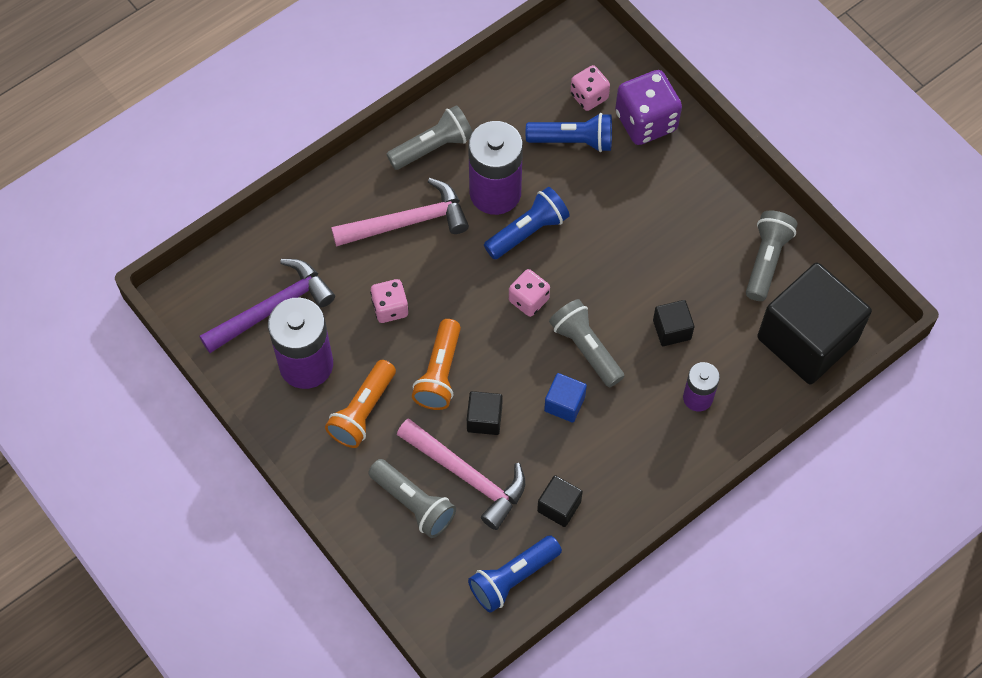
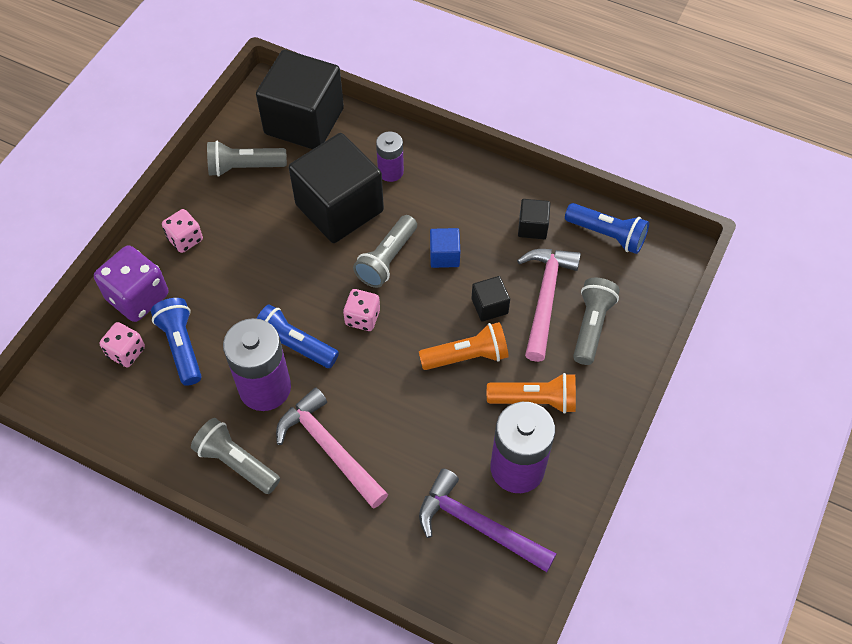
camera: 115 degrees left, 5 degrees down
pink dice [370,279,409,323] -> pink dice moved to [162,209,203,253]
black cube [653,300,695,346] -> black cube [289,133,384,243], size x2.34

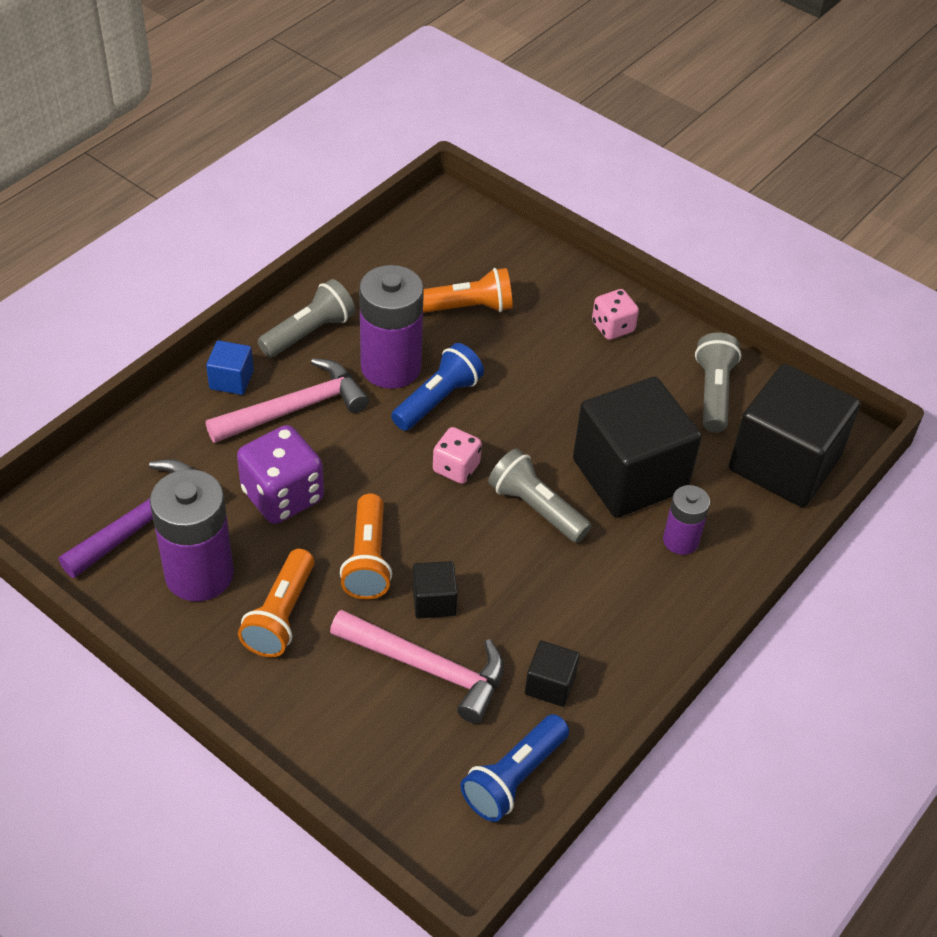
camera: 100 degrees right, 10 degrees down
purple dice [94,245,168,322] -> purple dice moved to [237,425,324,524]
pink dice [99,322,145,367] -> none
blue flashlight [151,298,202,386] -> orange flashlight [423,268,513,313]
blue cube [430,228,460,268] -> blue cube moved to [206,340,254,395]
grey flashlight [573,278,620,365] -> none

